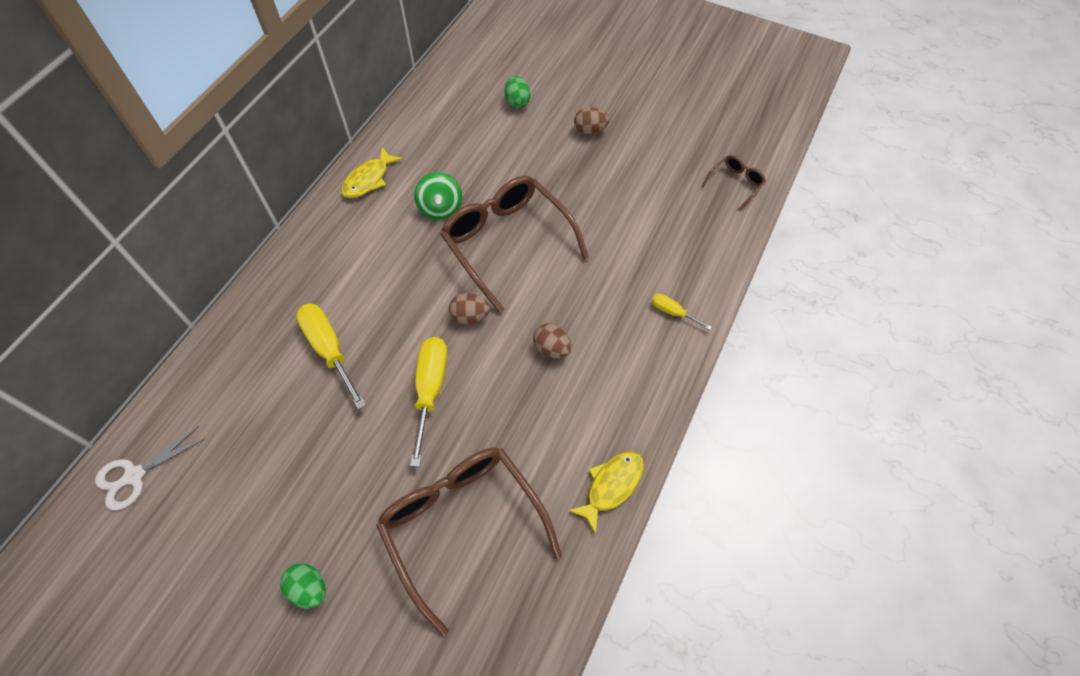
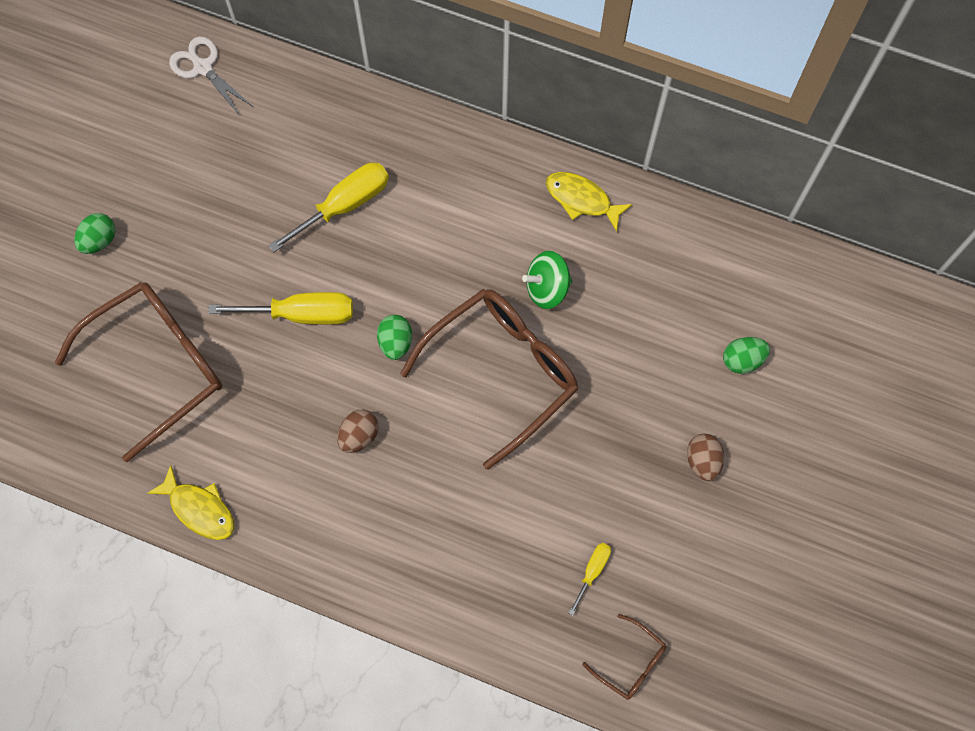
camera: 85 degrees right, 10 degrees up
brown egg [449,293,490,324] -> green egg [377,315,412,360]
yellow screwdriver [652,294,712,330] -> yellow screwdriver moved to [569,543,611,616]

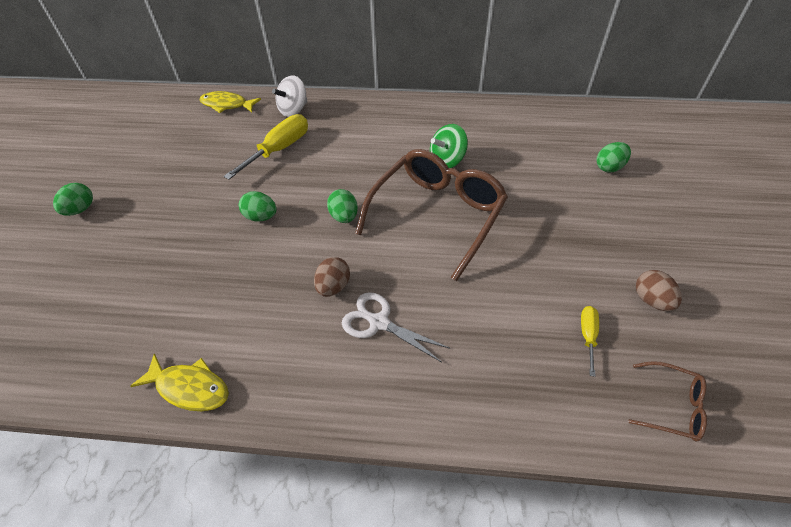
camera: 15 degrees left, 20 degrees down
brown glasses [55,282,223,462] -> none
white scissors [169,36,253,116] -> white scissors moved to [342,292,451,362]
yellow screwdriver [209,292,353,325] -> green egg [239,191,277,221]
yellow fish [546,172,632,232] -> yellow fish moved to [199,91,261,113]
brown egg [687,434,724,481] -> brown egg moved to [636,270,682,311]
none -> white spinning top [272,75,308,117]

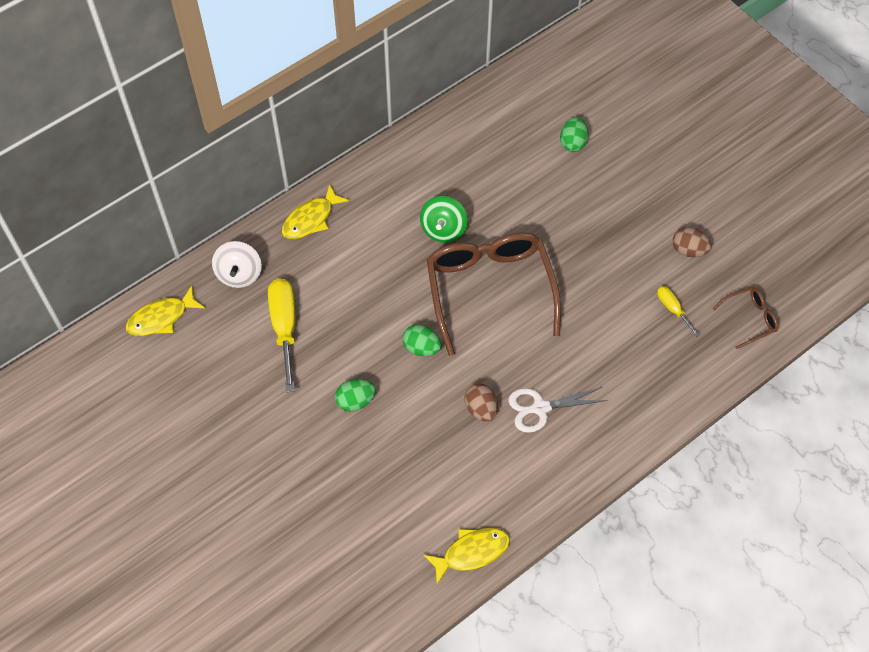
camera: 45 degrees left, 10 degrees up
green egg [53,183,93,216] -> none
none -> yellow fish [282,184,349,239]

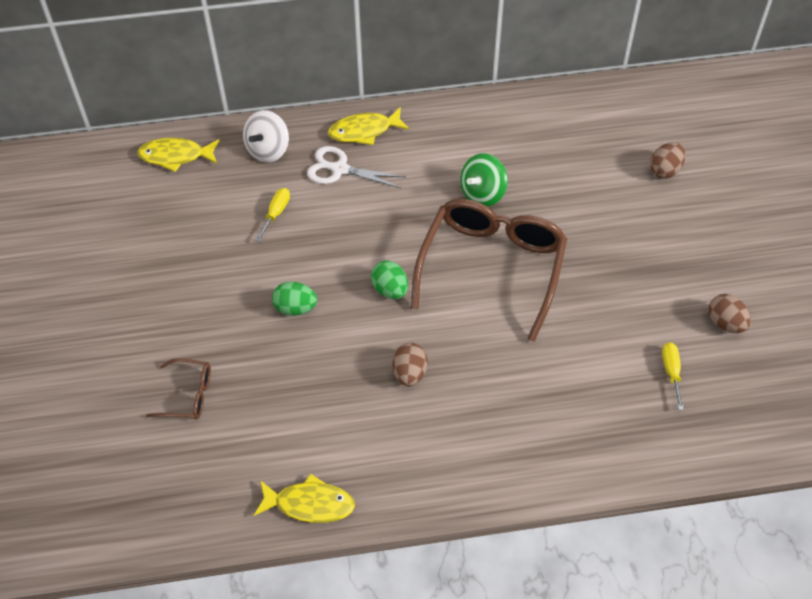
camera: 30 degrees right, 5 degrees down
yellow screwdriver [268,278,295,392] -> yellow screwdriver [256,188,290,242], size x0.51
white scissors [508,387,607,433] -> white scissors moved to [307,146,405,188]
green egg [560,117,588,152] -> brown egg [650,142,686,179]
brown glasses [712,287,779,349] -> brown glasses moved to [146,358,211,419]

